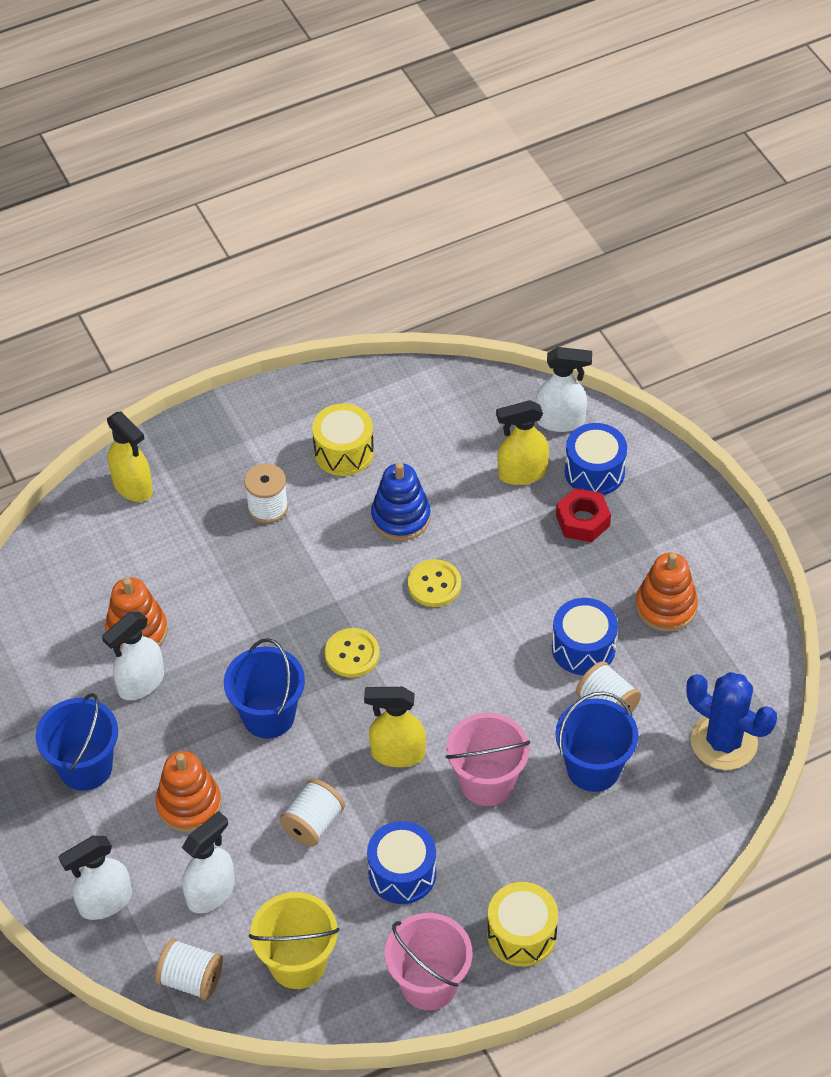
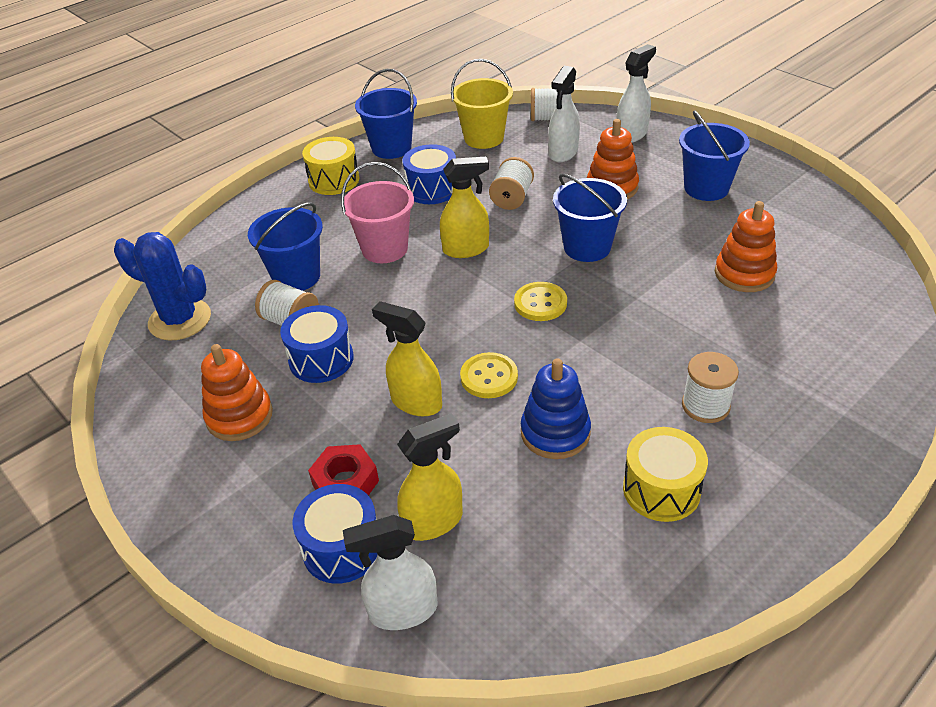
camera: 165 degrees right, 10 degrees down
white spray bottle [102,612,164,700] -> none
yellow spray bottle [107,411,153,502] -> yellow spray bottle moved to [372,301,442,416]
pink bucket [385,913,472,1010] -> blue bucket [355,69,417,159]

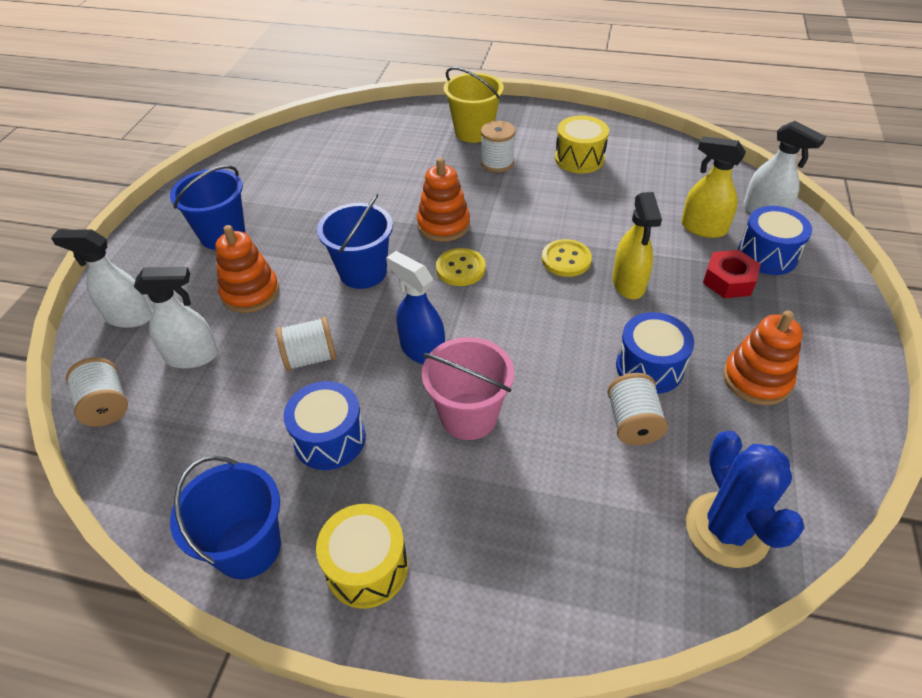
camera: 125 degrees left, 5 degrees up
blue bucket [248,202,323,291] -> none
yellow spray bottle [440,157,489,258] -> blue spray bottle [386,251,445,364]
yellow bucket [451,59,513,149] -> yellow bucket moved to [444,67,504,143]
blue stacking toy [521,358,591,459] -> none
orange stacking toy [715,201,777,292] -> orange stacking toy moved to [417,158,470,242]

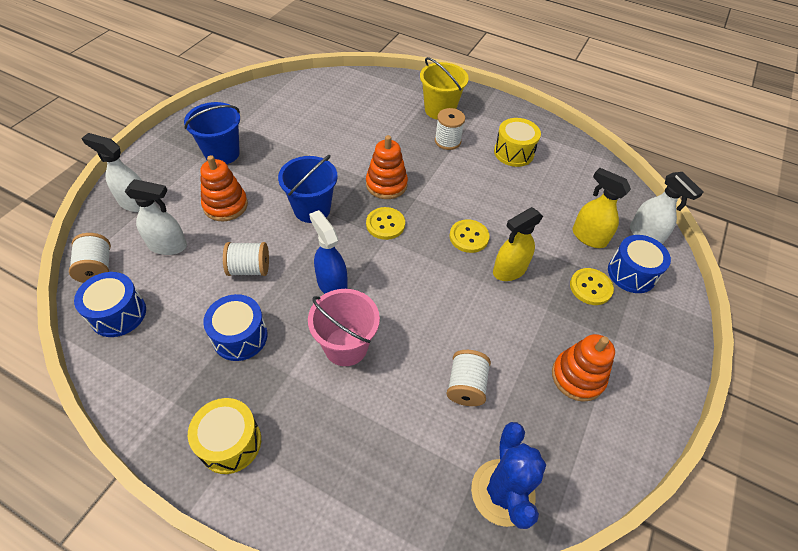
camera: 10 degrees right, 5 degrees up
blue bucket [170,456,281,579] -> none
yellow spray bottle [612,192,662,299] -> yellow spray bottle turned 45 degrees clockwise [493,207,543,281]
blue drum [616,312,694,394] -> blue drum moved to [74,272,146,337]
red nut [703,250,761,298] -> yellow button [570,268,614,305]

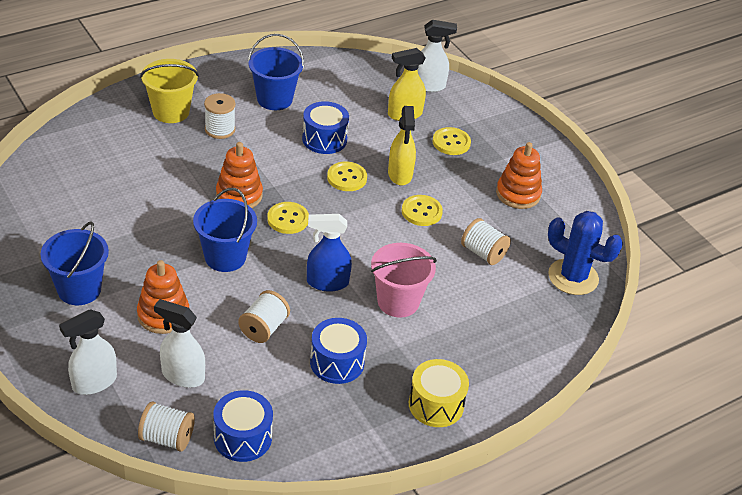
camera: 60 degrees left, 10 degrees down
white spray bottle [125,179,187,255] -> white spray bottle turned 105 degrees counterclockwise [154,299,205,388]
yellow drum [494,118,541,167] -> blue bucket [248,34,304,110]
blue drum [608,235,671,293] -> blue drum moved to [302,101,349,154]
none -> yellow button [402,195,443,226]

